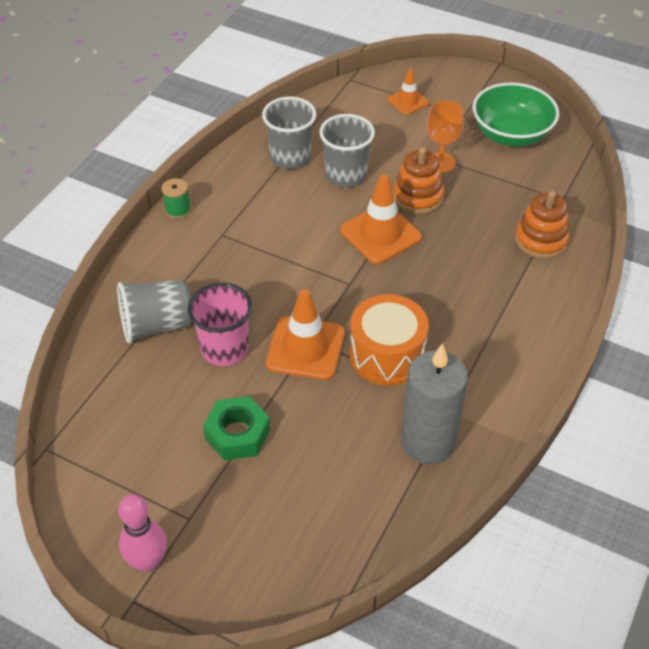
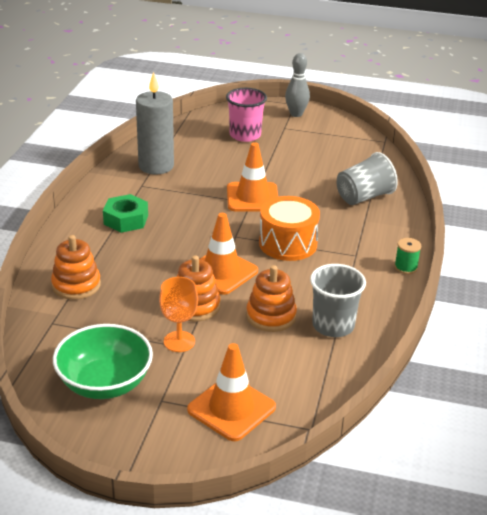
camera: 165 degrees right, 15 degrees down
pink bowling pin [118,494,167,572] -> grey bowling pin [285,53,310,117]
pink cup [188,283,252,366] -> pink cup moved to [226,88,267,142]
green nut [203,396,270,460] -> green nut moved to [103,194,148,233]
grey cup [319,114,375,187] -> orange stacking toy [246,265,297,332]
orange drum [350,294,429,386] -> orange drum moved to [259,196,320,261]
orange traffic cone [388,69,429,115] -> orange traffic cone [187,343,276,441], size x1.75

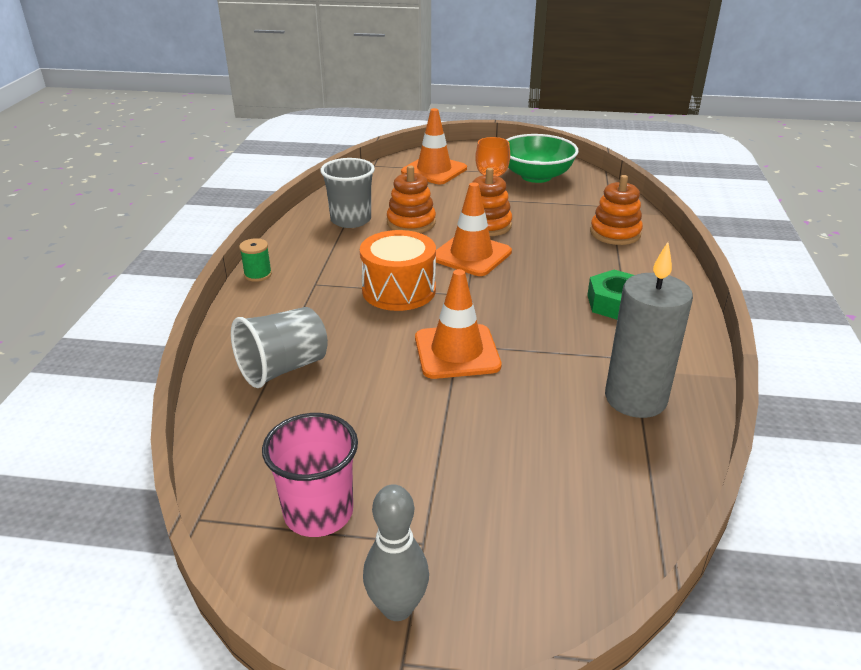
camera: 175 degrees right, 0 degrees up
pink cup [226,88,267,142] -> pink cup moved to [262,413,358,537]

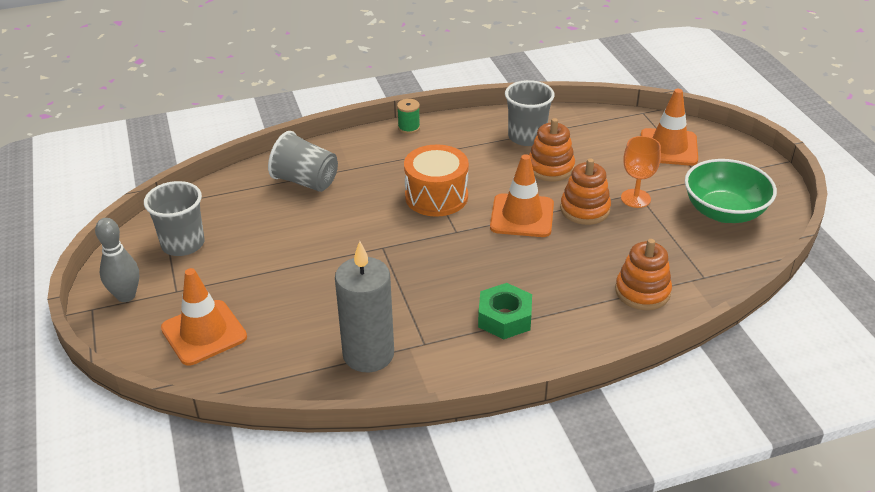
camera: 65 degrees right, 5 degrees up
pink cup [262,413,358,537] -> grey cup [144,181,205,256]
orange traffic cone [415,269,502,379] -> orange traffic cone moved to [161,268,247,366]

